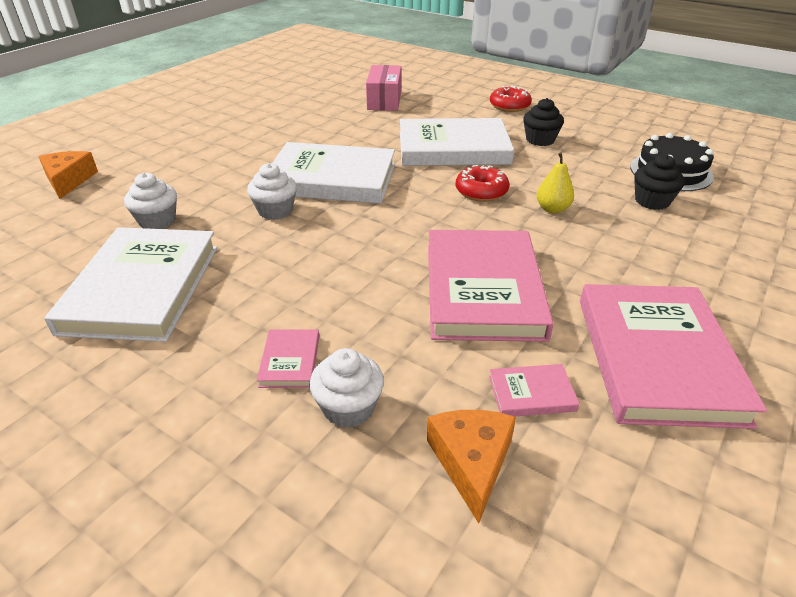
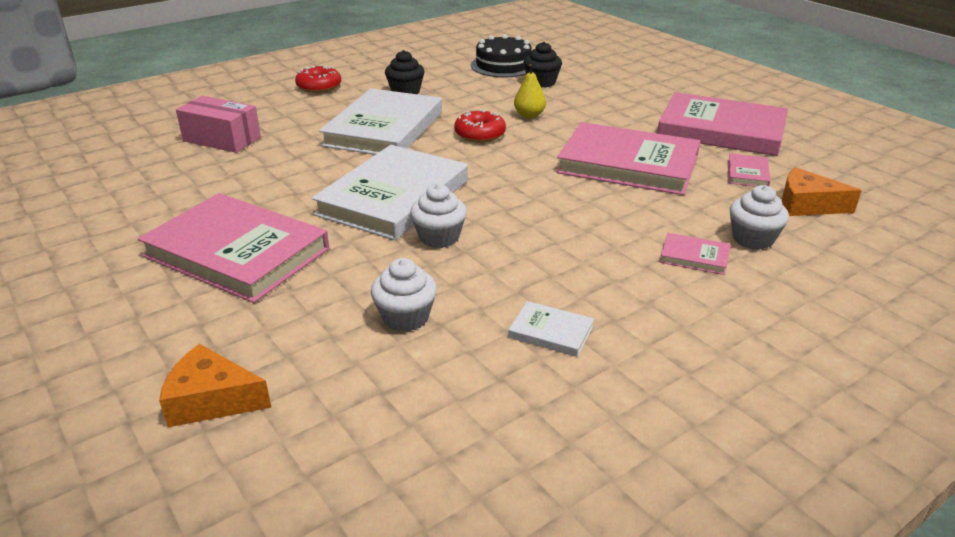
camera: 70 degrees left, 5 degrees down
white book [44,227,218,342] -> white book [508,301,594,357], size x0.41
none -> pink book [138,193,329,303]

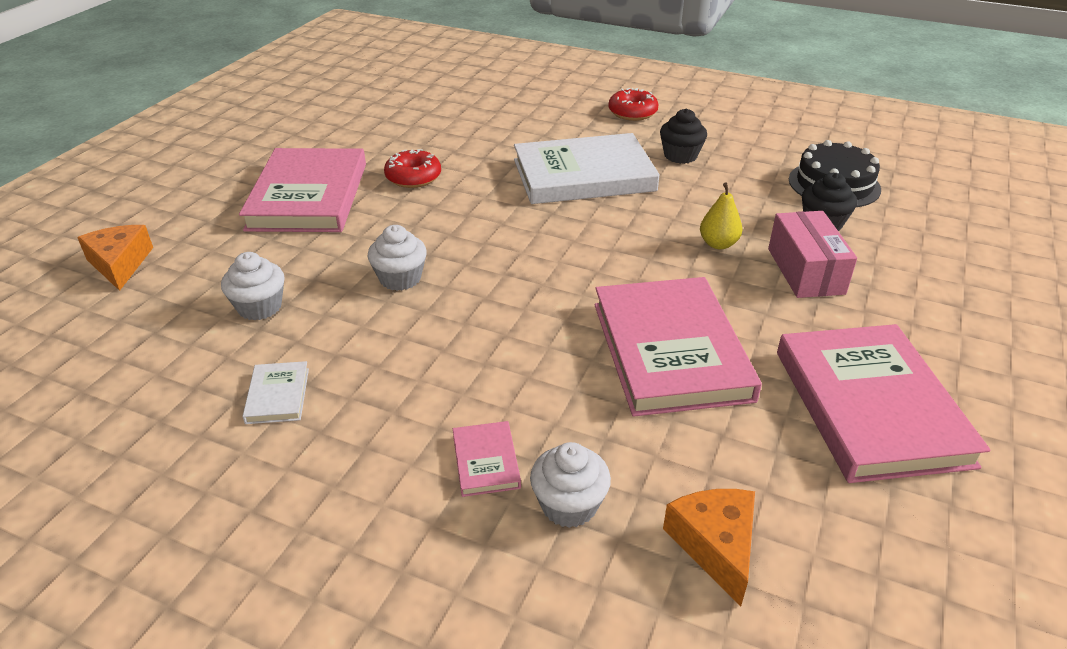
camera: 60 degrees right, 5 degrees up
pink box [176,96,261,153] -> pink box moved to [768,211,857,298]
white book [312,145,468,240] -> none
red donut [454,109,506,143] -> red donut moved to [384,149,441,188]
pink book [728,154,770,187] -> none

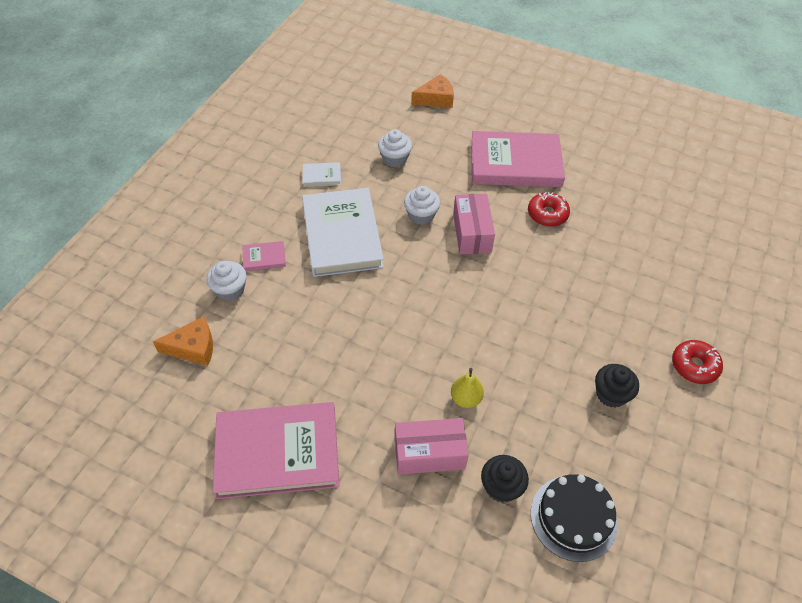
camera: 90 degrees right, 15 degrees up
white book [514,133,659,204] -> white book moved to [302,188,384,277]
pink book [594,277,762,417] -> none
none -> pink box [453,194,495,254]

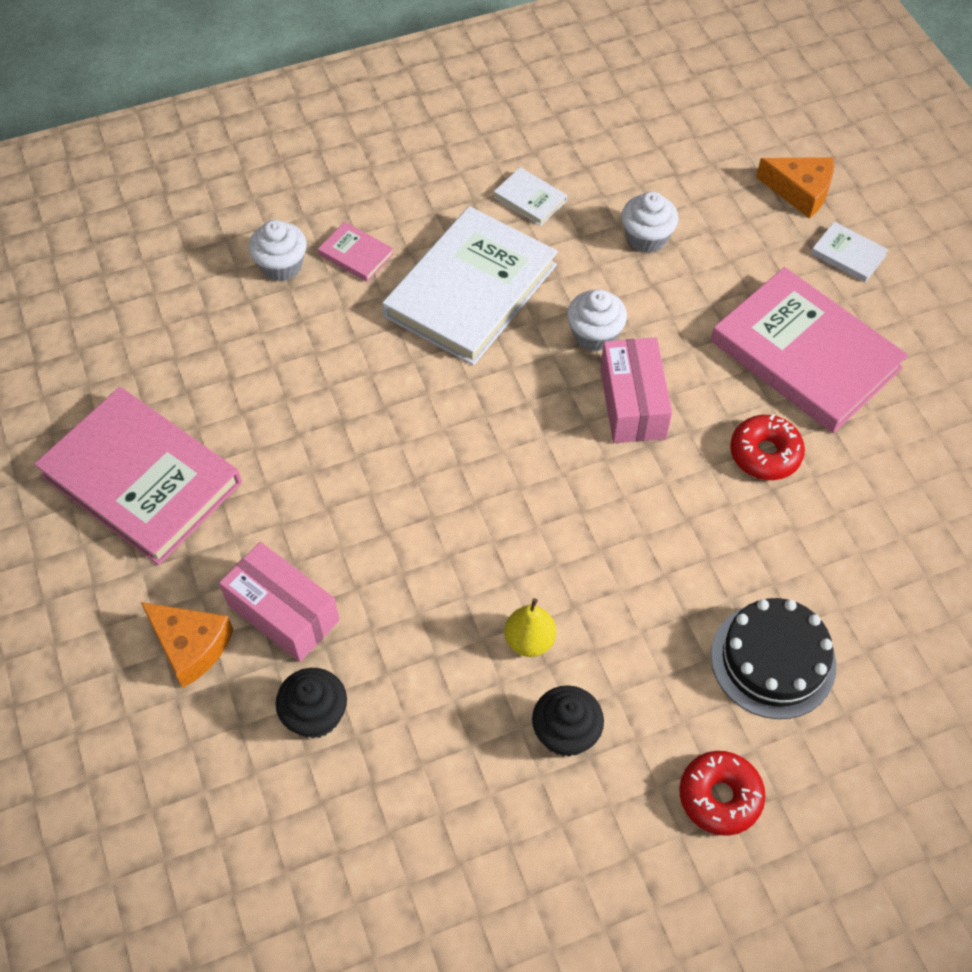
camera: 45 degrees right, 5 degrees up
orange cheese [153,316,213,366] -> orange cheese moved to [141,602,233,688]
yellow pear [451,368,484,408] -> yellow pear moved to [504,598,556,657]
pink box [453,194,495,254] -> pink box turned 45 degrees counterclockwise [600,337,672,443]
black cake [530,474,618,562] -> black cake moved to [711,598,836,719]
none -> white book [811,222,889,283]

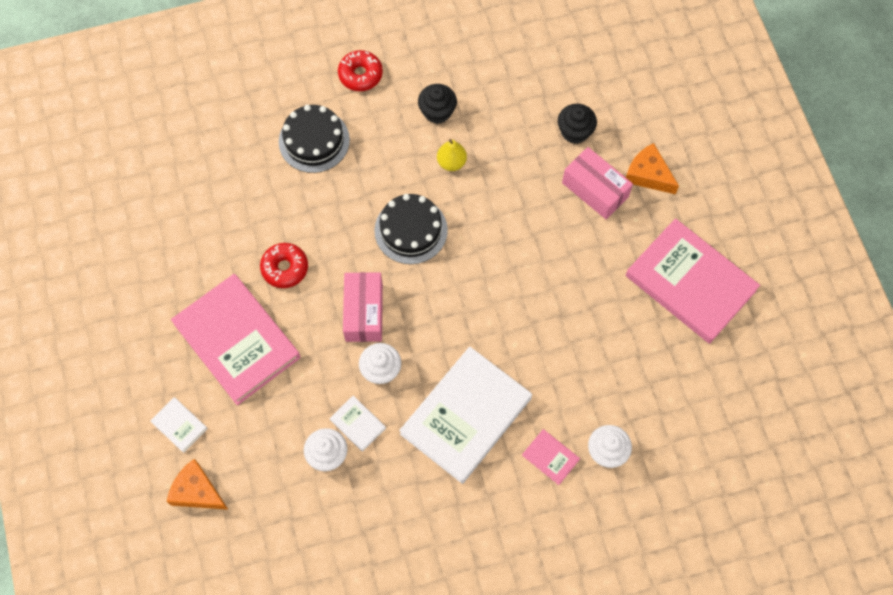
camera: 175 degrees left, 10 degrees up
white book [494,167,567,226] -> white book moved to [330,396,386,452]
none -> black cake [374,194,448,264]

